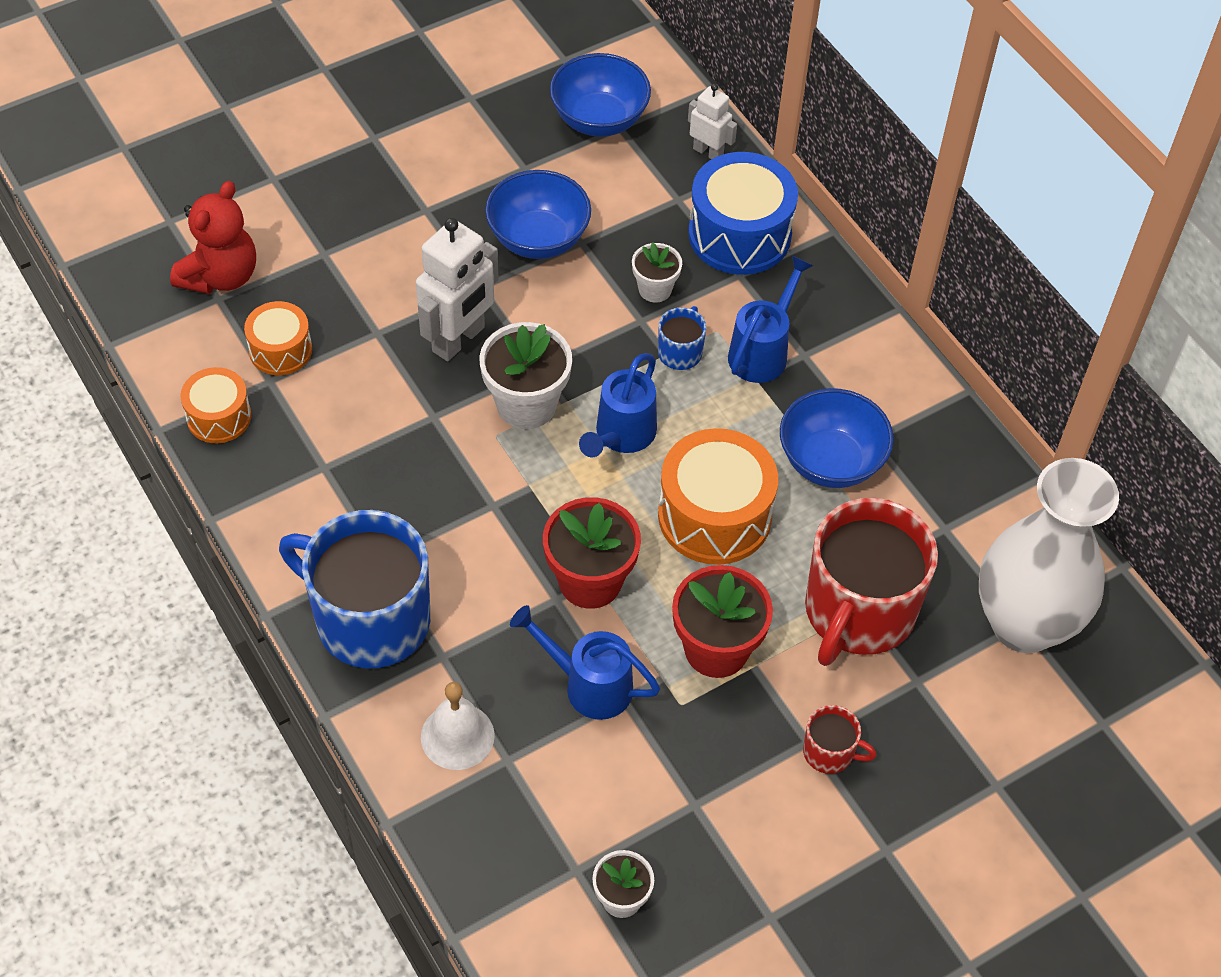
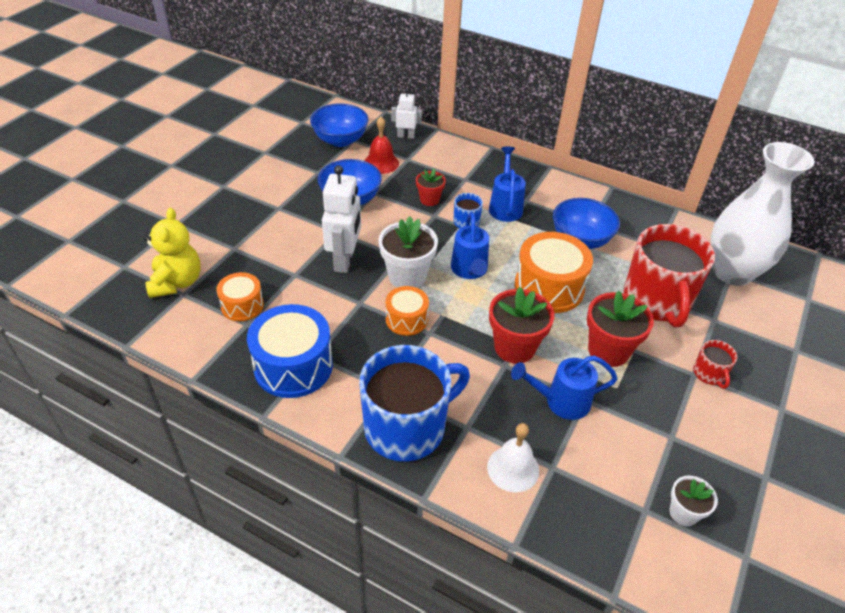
camera: 30 degrees left, 10 degrees down
red teddy bear [170,181,256,294] -> yellow teddy bear [144,208,201,298]
orange drum [181,367,251,443] -> orange drum moved to [386,286,429,336]
blue mug [279,510,430,669] -> blue mug turned 150 degrees clockwise [359,345,470,462]
white flower pot [632,243,682,302] -> red flower pot [416,168,446,206]
blue drum [688,152,798,275] -> blue drum moved to [247,304,333,398]
red mug [803,705,876,774] -> red mug turned 90 degrees clockwise [693,340,737,389]
none -> red bell [365,117,399,174]

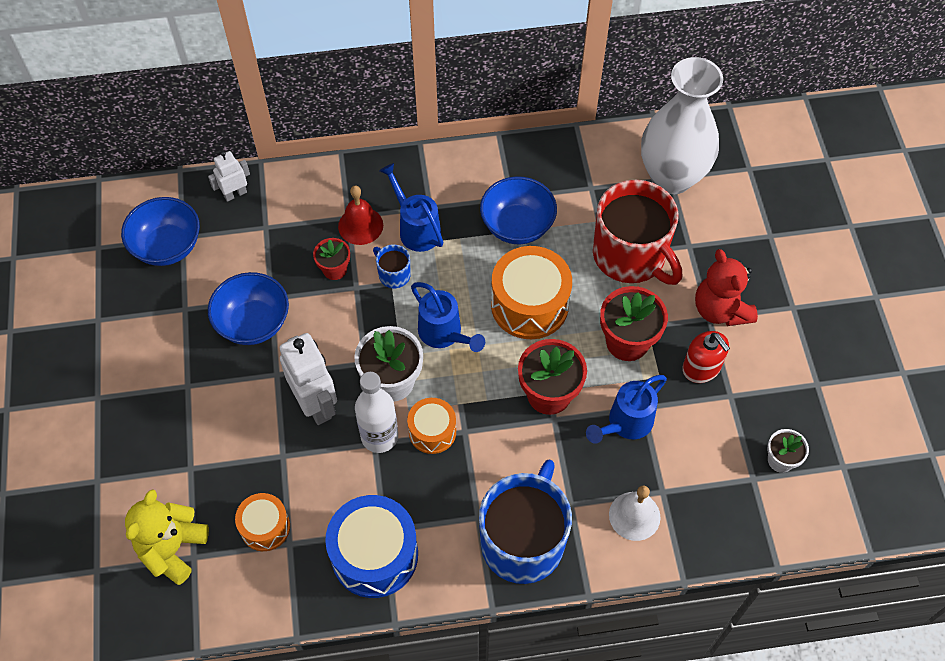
camera: 35 degrees left, 15 degrees up
yellow teddy bear [144,208,201,298] -> yellow teddy bear turned 120 degrees counterclockwise [125,489,209,585]
red bell [365,117,399,174] -> red bell moved to [338,185,383,245]
red mug [693,340,737,389] -> red teddy bear [695,249,758,326]
none -> white bottle [355,372,398,453]
none -> red soap dispenser [682,331,730,383]

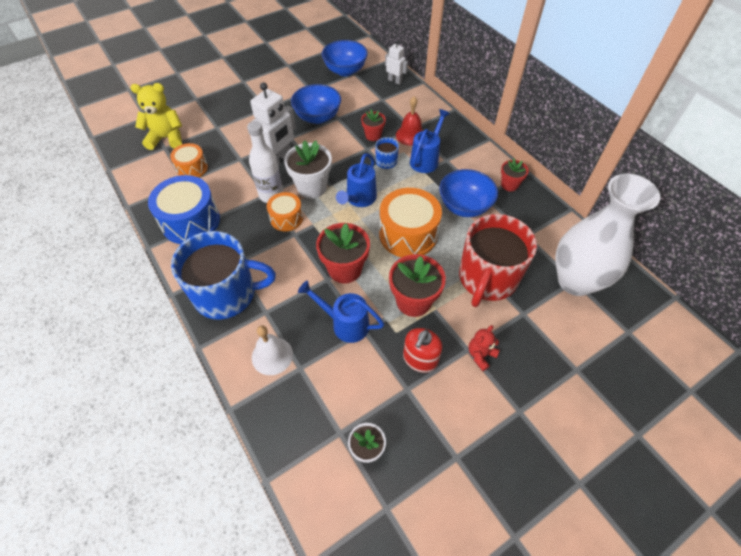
camera: 65 degrees right, 5 degrees down
red teddy bear [695,249,758,326] -> red teddy bear [468,325,500,371], size x0.57
none -> red flower pot [501,159,529,191]

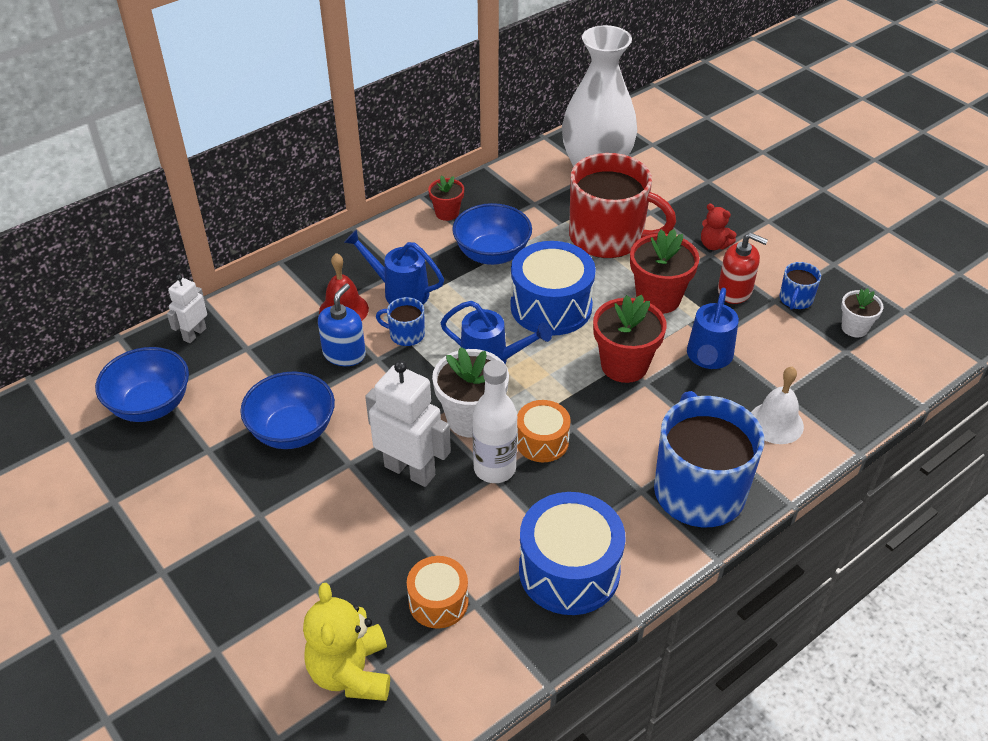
camera: 95 degrees left, 10 degrees down
red flower pot [361,110,386,141] -> blue soap dispenser [318,283,366,366]
orange drum [379,188,442,257] -> blue drum [510,241,596,336]
none -> blue mug [779,262,821,310]

